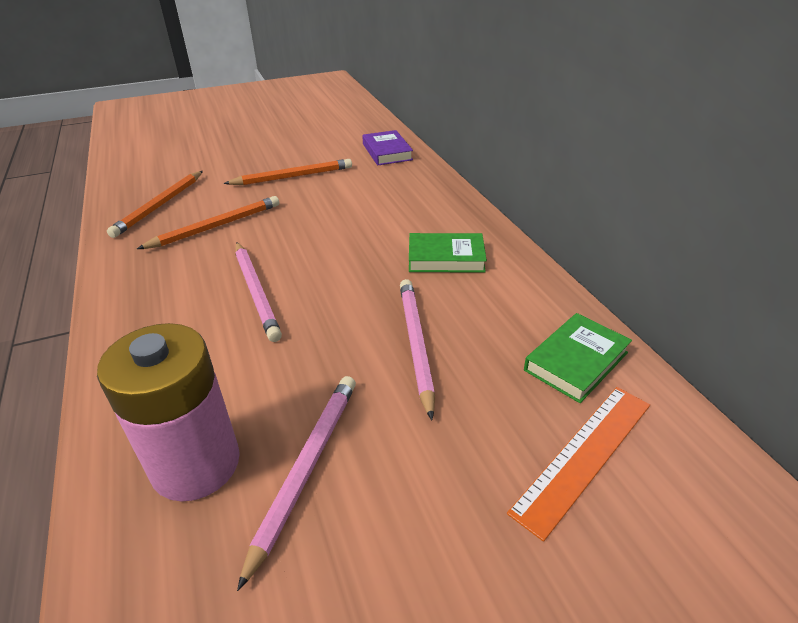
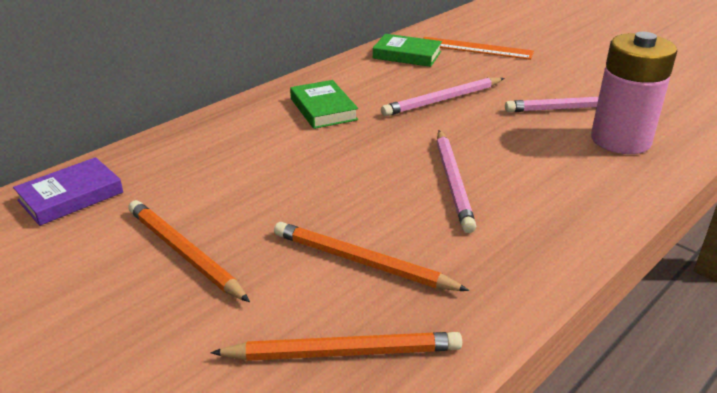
camera: 115 degrees left, 5 degrees down
pink pencil [235,242,282,342] -> pink pencil turned 135 degrees clockwise [437,130,476,233]

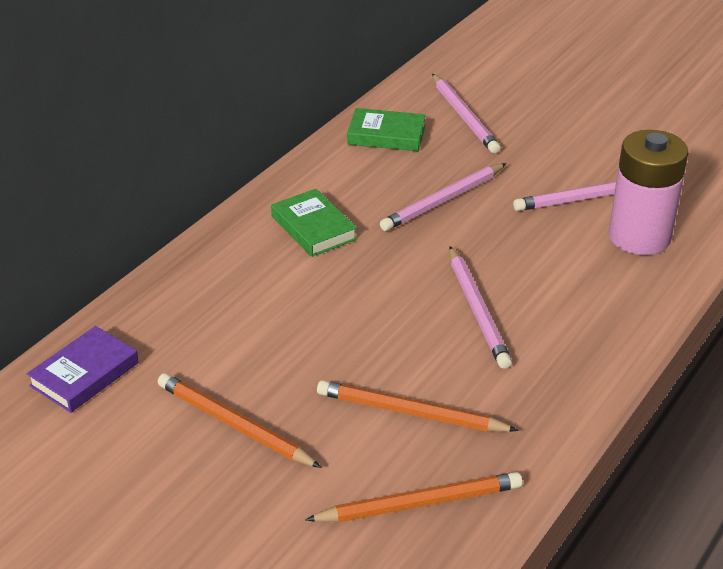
camera: 10 degrees left, 5 degrees up
orange ruler [423,37,534,60] -> pink pencil [432,74,500,153]

